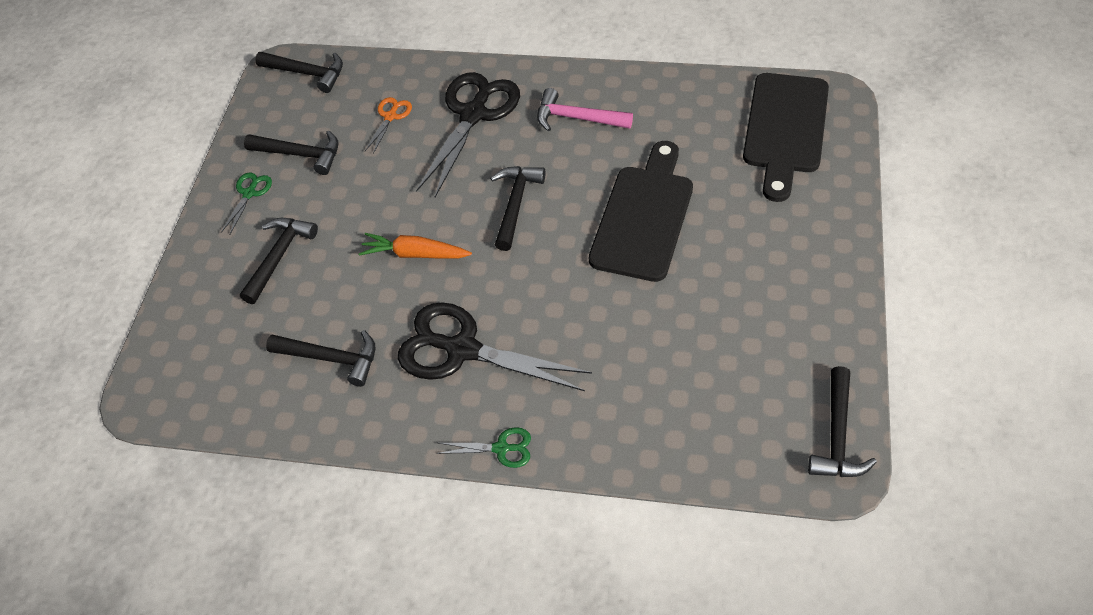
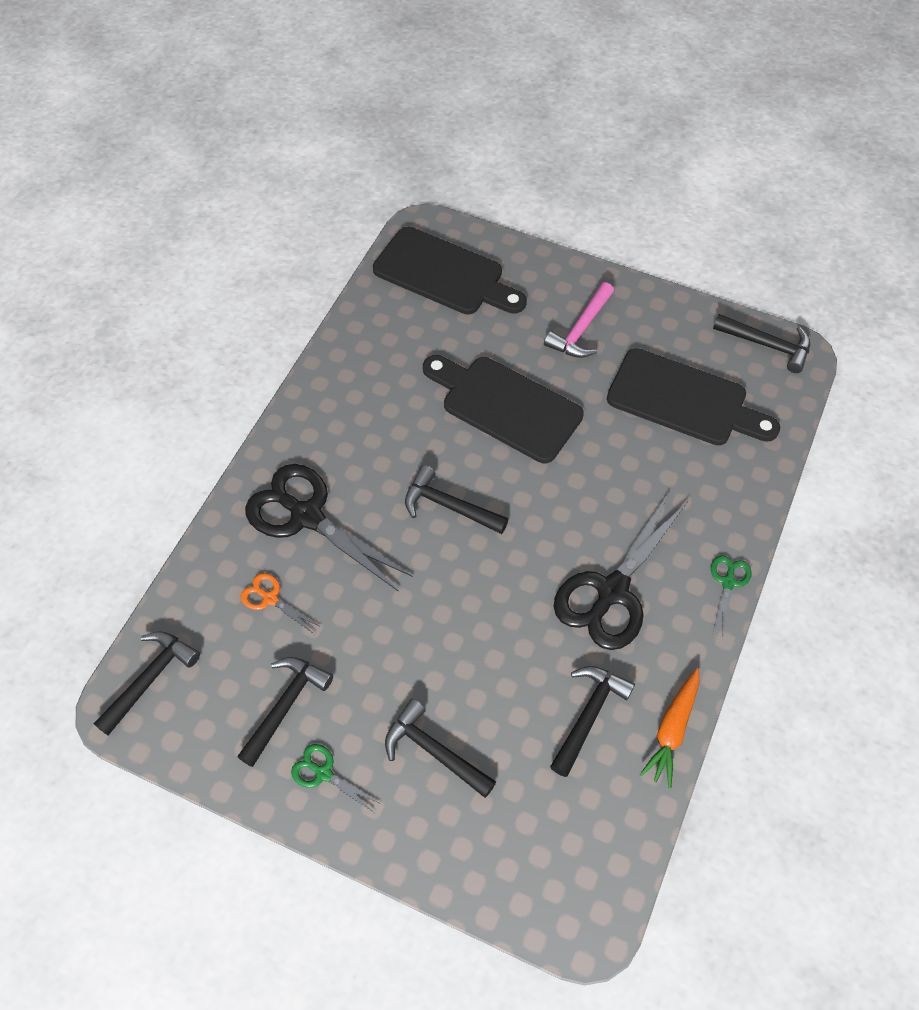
camera: 80 degrees left, 5 degrees up
orange carrot [359,233,472,259] -> orange carrot moved to [639,668,699,788]
pink hammer [537,88,633,131] -> pink hammer moved to [544,282,614,358]
none -> black cutting board [607,348,780,445]

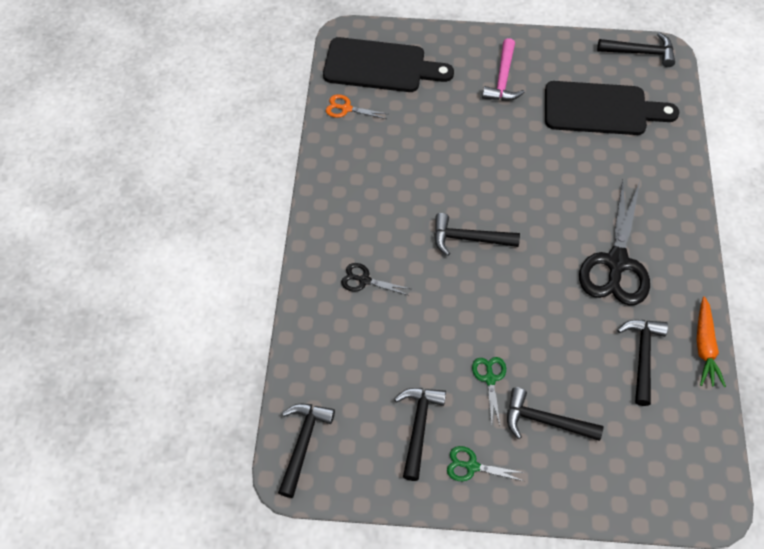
camera: 20 degrees left, 0 degrees up
orange scissors [241,573,321,634] -> orange scissors moved to [326,94,387,119]
black scissors [245,464,413,592] -> black scissors [341,263,410,296], size x0.46
black cutting board [423,355,584,463] -> none
green scissors [711,555,752,634] -> green scissors moved to [472,357,506,425]

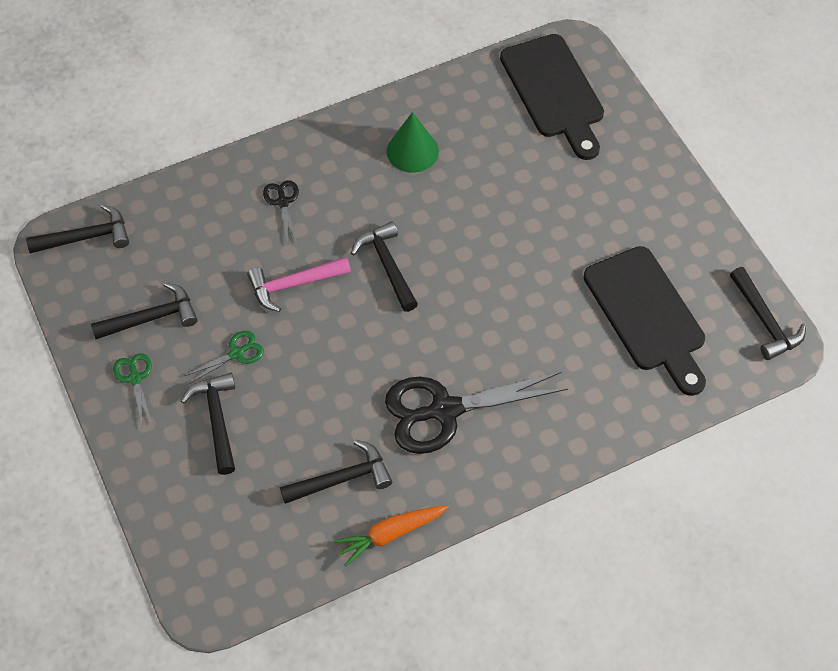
camera: 60 degrees right, 0 degrees up
orange scissors [326,94,387,119] -> none
pink hammer [482,38,525,101] -> pink hammer moved to [247,257,351,312]
none -> green cone [387,112,439,173]

